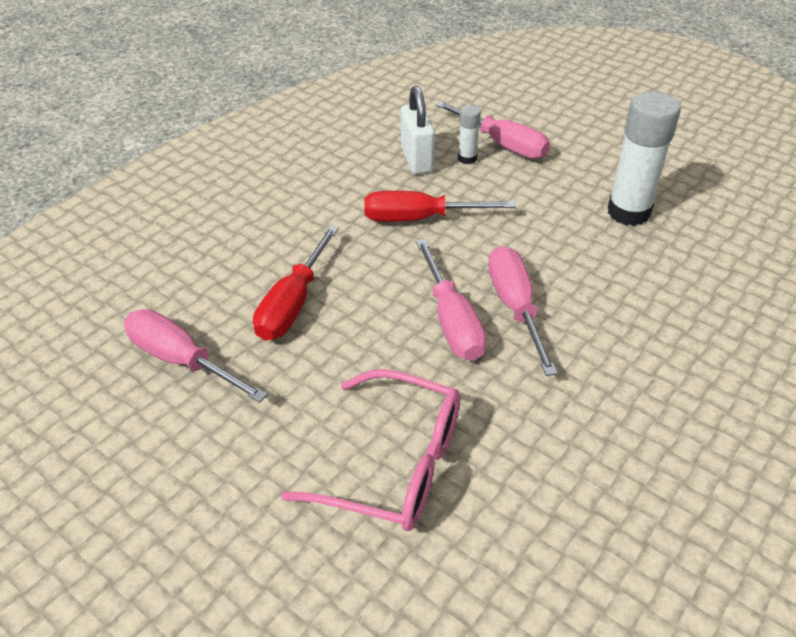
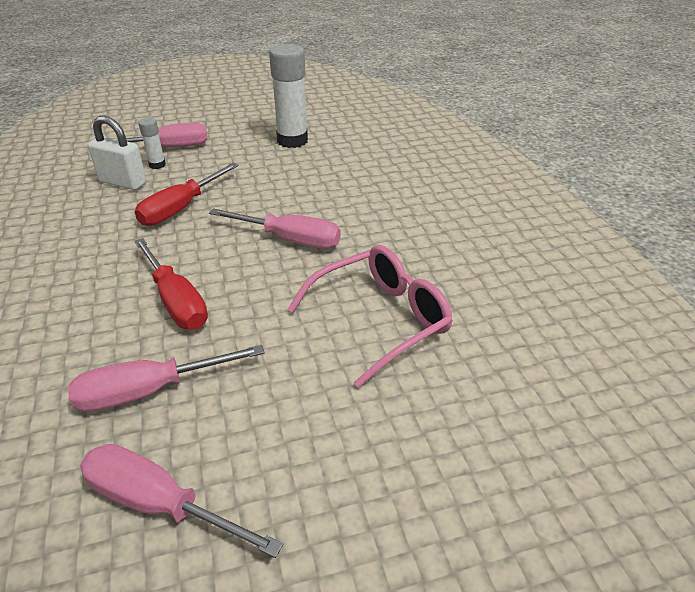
camera: 55 degrees left, 5 degrees down
pink screwdriver [488,246,558,376] -> pink screwdriver moved to [80,444,283,558]

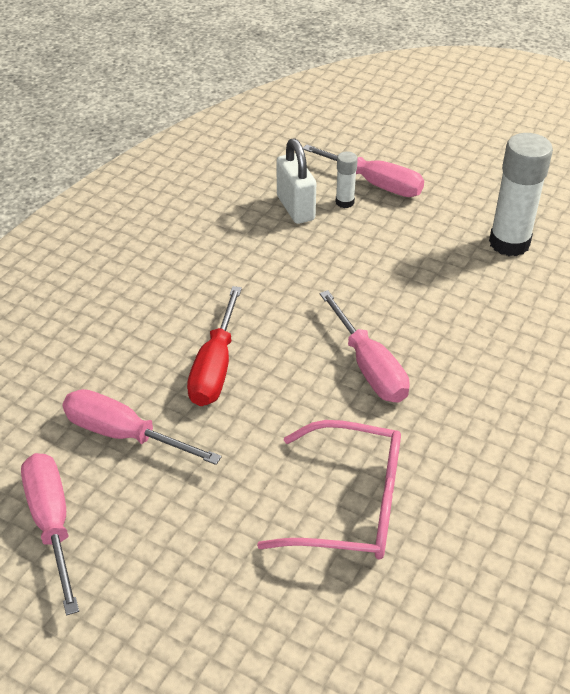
camera: 45 degrees right, 5 degrees up
red screwdriver [135,163,239,226] -> none

